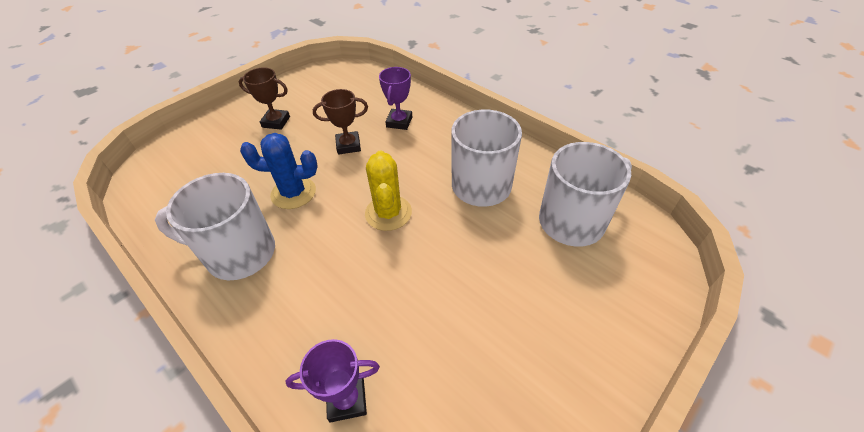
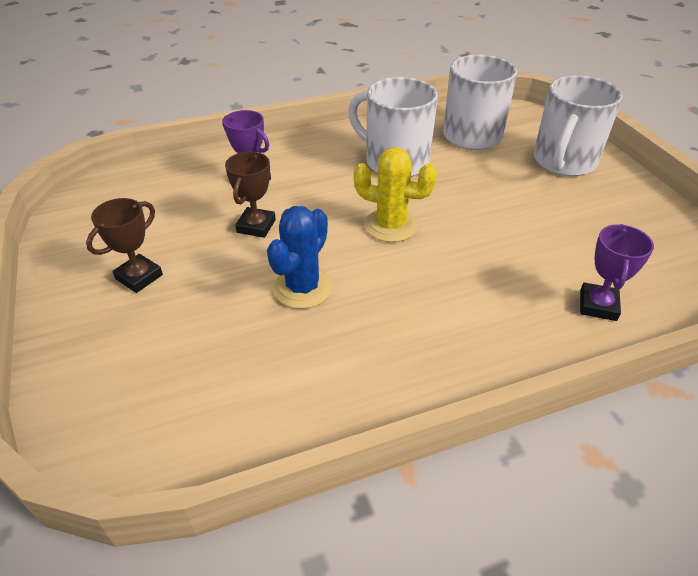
camera: 65 degrees left, 5 degrees down
white mug [155,173,275,280] -> white mug moved to [534,75,623,176]

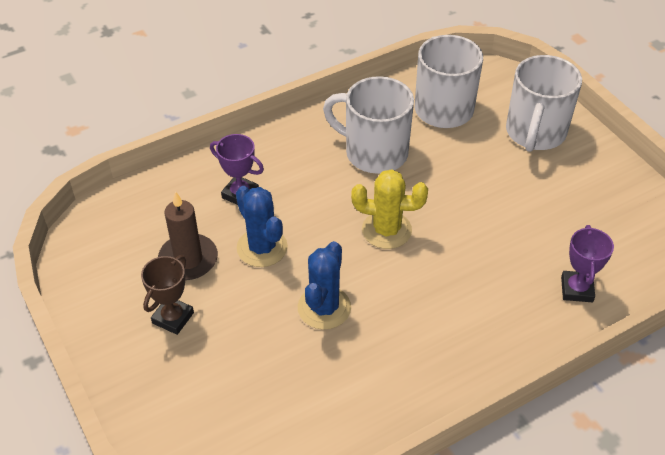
camera: 10 degrees left, 5 degrees up
brown trophy [225,151,276,238] -> blue cactus [236,186,288,267]
none -> brown candle [158,191,218,280]

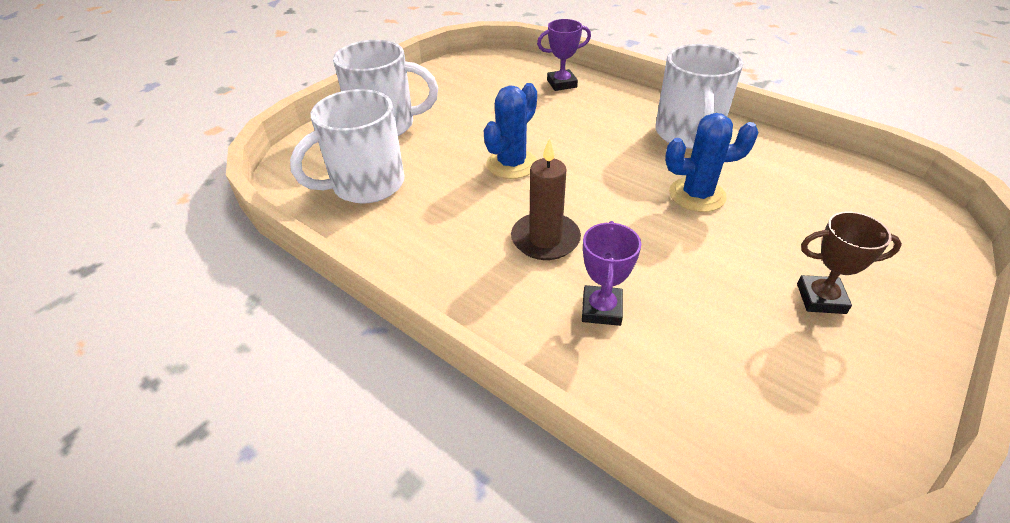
camera: 110 degrees left, 5 degrees down
brown candle [158,191,218,280] -> brown candle moved to [511,138,581,260]
blue cactus [236,186,288,267] -> blue cactus moved to [484,83,537,179]
white mug [323,76,414,174] -> white mug moved to [655,44,743,149]
yellow cactus [351,169,428,249] -> none

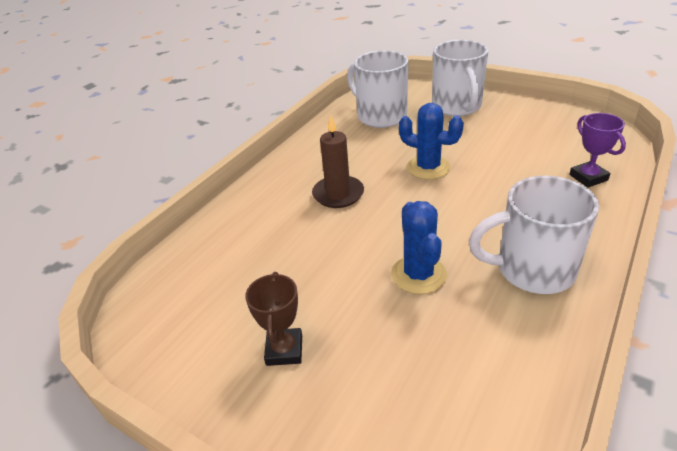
camera: 85 degrees right, 5 degrees down
purple trophy [582,221,641,326] -> none

